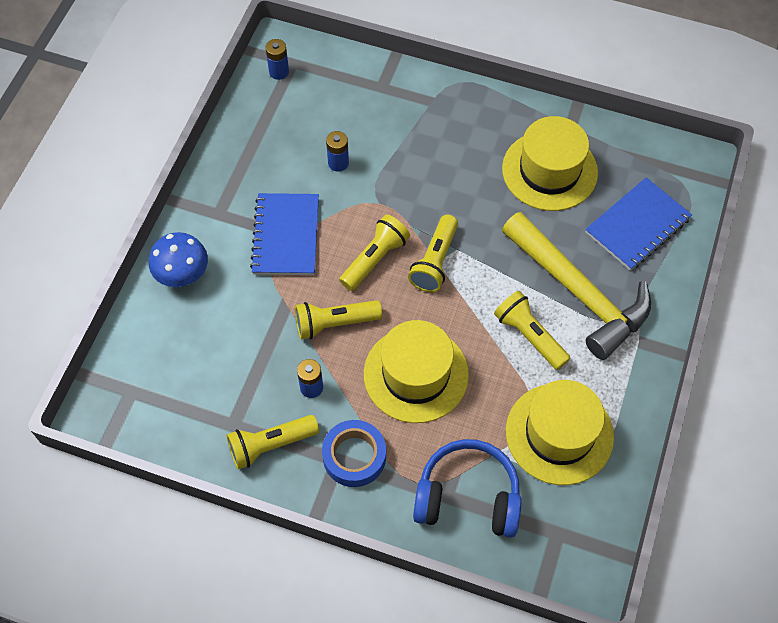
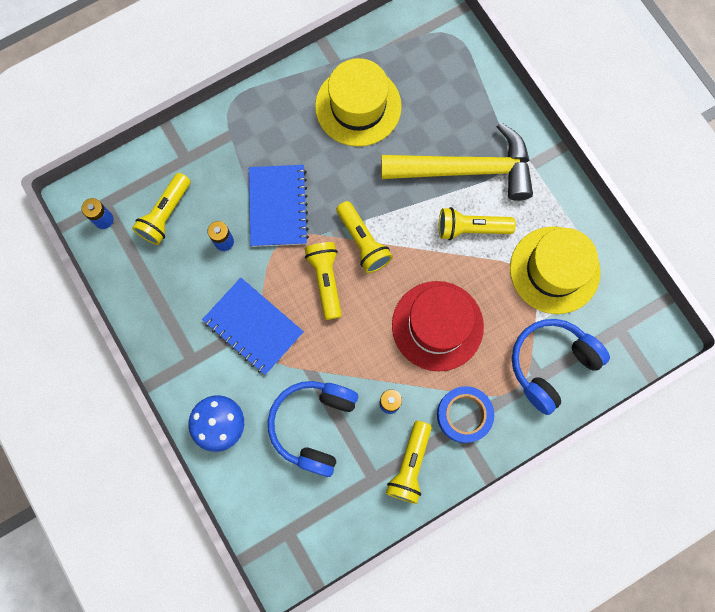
camera: 50 degrees left, 15 degrees up
yellow flashlight [295,300,382,339] -> yellow flashlight moved to [132,173,191,245]
yellow hat [364,320,469,423] -> red hat [392,281,484,371]
blue notebook [585,177,692,271] -> blue notebook moved to [249,165,309,247]
none -> blue headphones [268,381,358,477]

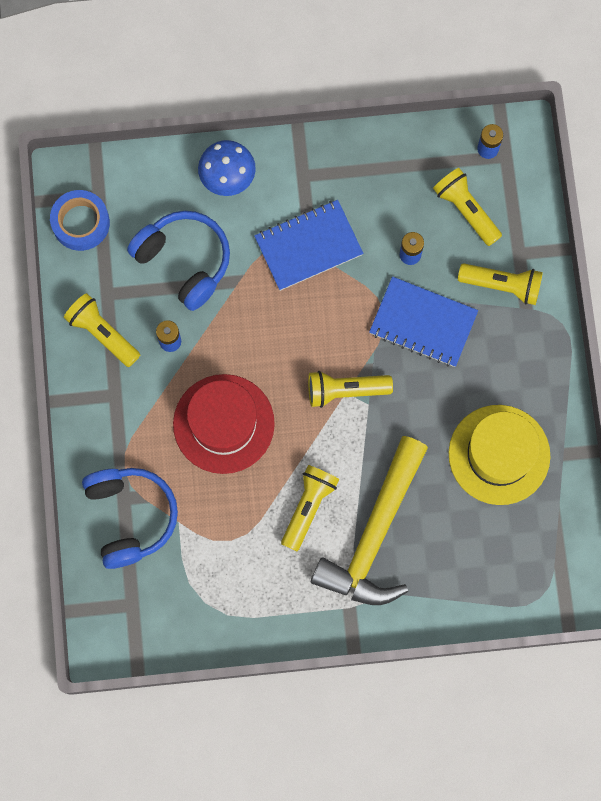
camera: 115 degrees right, 0 degrees up
yellow flashlight [305,242,342,320] -> yellow flashlight moved to [458,263,543,305]
blue tape [437,386,494,443] -> blue tape moved to [50,190,110,251]
yellow hat [510,226,601,314] -> none

